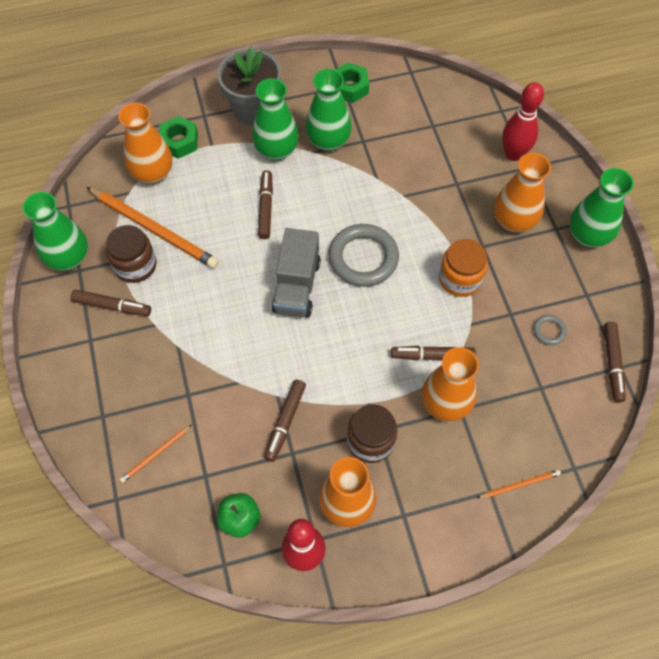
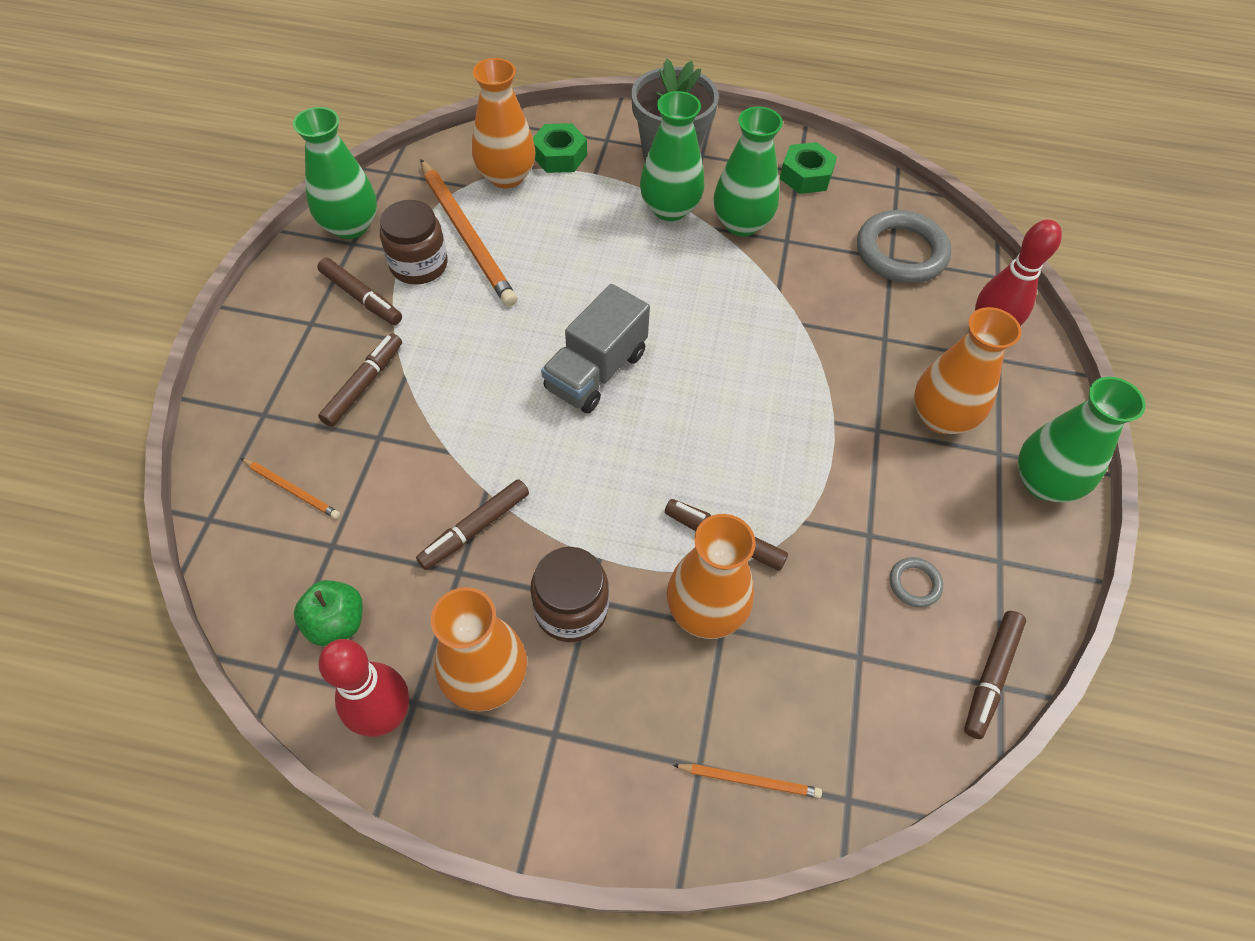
camera: 25 degrees right, 5 degrees down
orange pencil [120,425,192,483] -> orange pencil turned 135 degrees counterclockwise [241,458,340,519]
brown marker [258,170,273,239] -> brown marker moved to [318,333,402,427]
grey ring [328,224,399,287] -> grey ring moved to [857,210,951,283]
orange jar [439,239,488,297] -> none

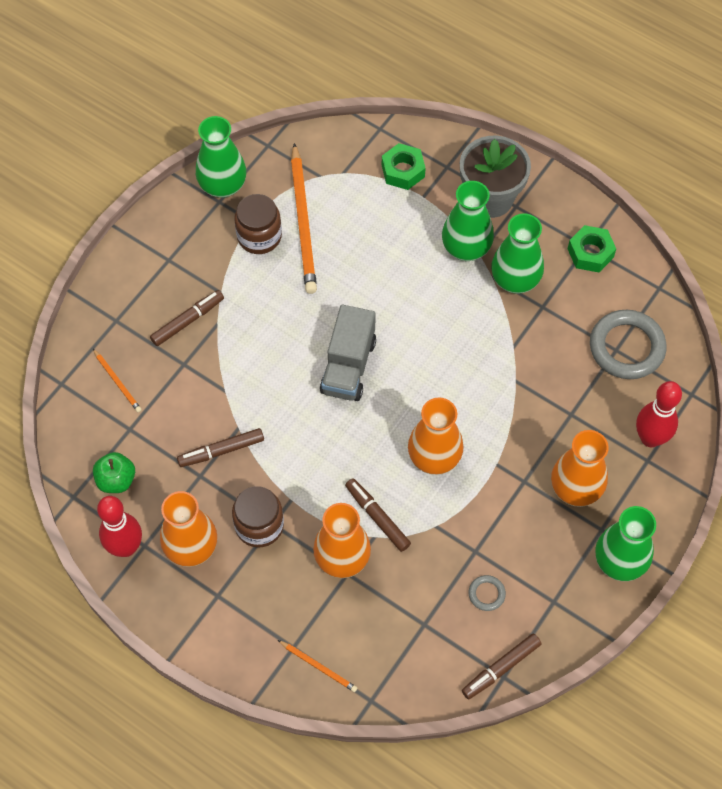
camera: 25 degrees right, 5 degrees up
brown marker [317,258,402,325] -> none
orange vase [472,58,535,189] -> orange vase moved to [408,397,464,475]
grey truck [541,284,650,413] -> grey truck turned 45 degrees counterclockwise [320,305,376,401]

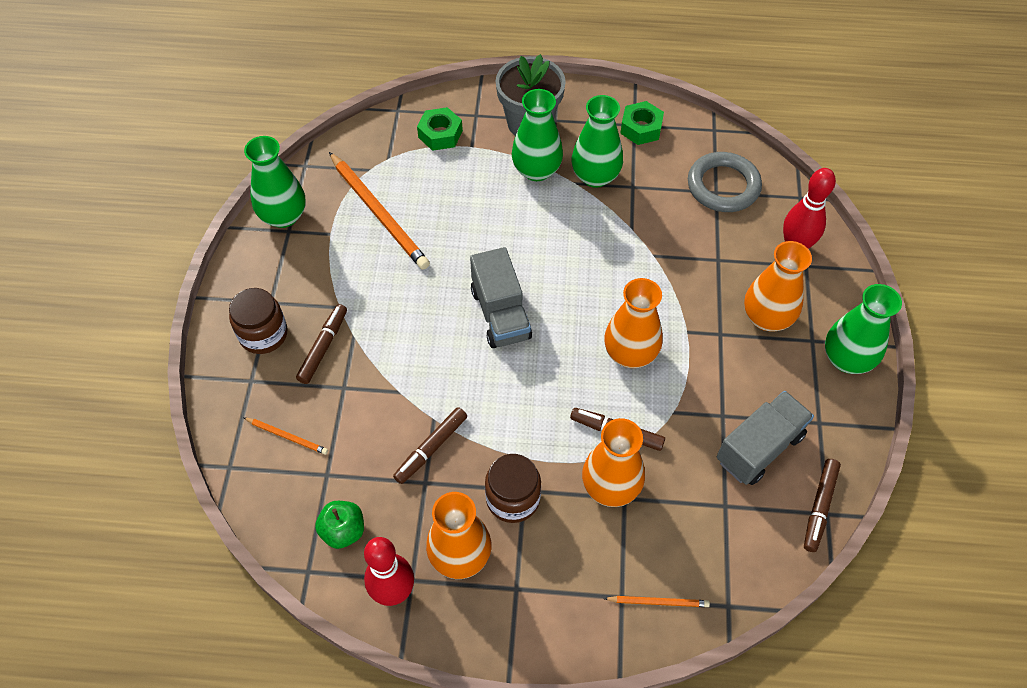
camera: 30 degrees left, 5 degrees down
brown jar [234,194,282,254] -> brown jar moved to [229,288,288,354]
grey ring [469,575,506,611] -> grey truck [717,391,814,485]

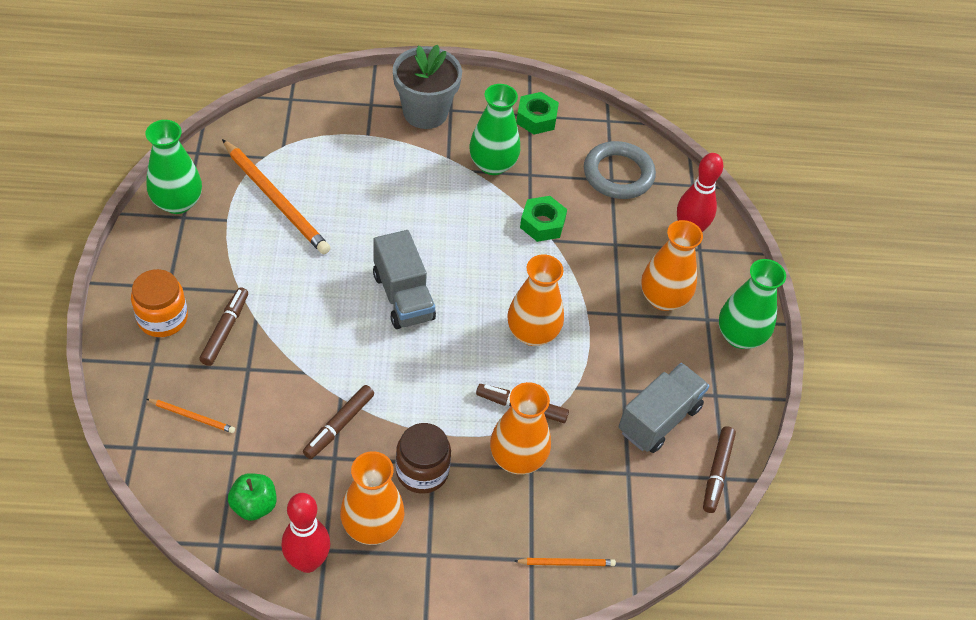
camera: 10 degrees left, 5 degrees down
brown jar [229,288,288,354] -> orange jar [131,269,188,337]
green nut [417,107,463,151] -> green nut moved to [520,196,567,242]
green vase [512,89,563,181] -> none

